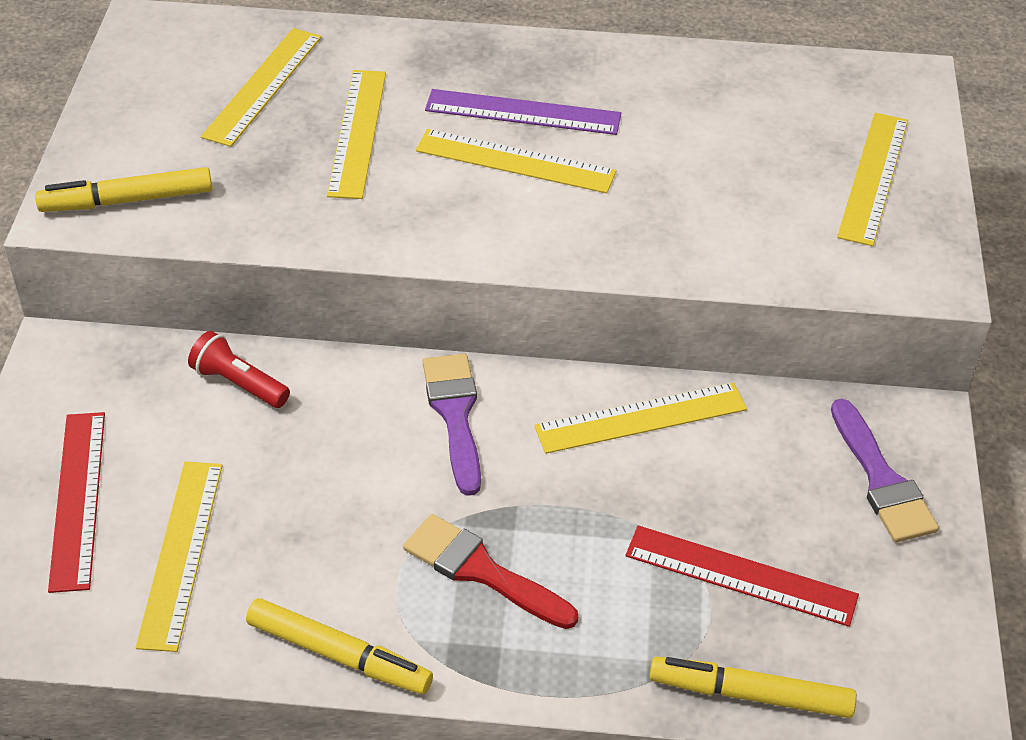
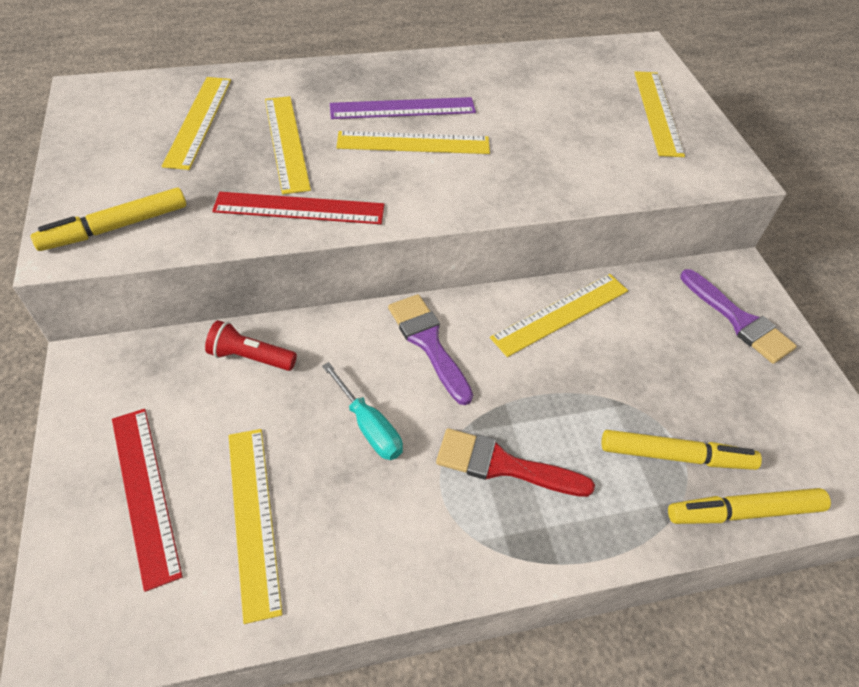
camera: 20 degrees left, 5 degrees up
yellow marker [246,598,433,694] -> yellow marker moved to [601,430,762,470]
red ruler [626,525,859,627] -> red ruler moved to [212,192,385,224]
none -> turquoise screwdriver [322,362,403,460]

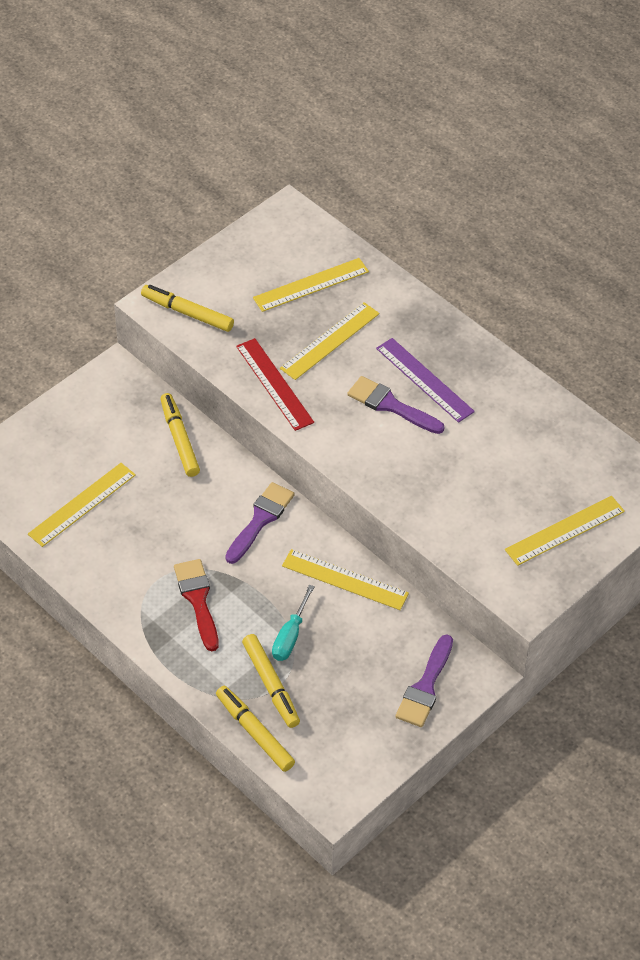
camera: 60 degrees right, 0 degrees up
red ruler [112,409,183,592] -> none
red flashlight [205,320,297,371] -> yellow marker [160,393,200,477]
turquoise screwdriver [322,362,403,460] -> turquoise screwdriver moved to [272,585,315,661]
yellow ruler [336,131,490,154] -> purple brush [347,376,444,434]

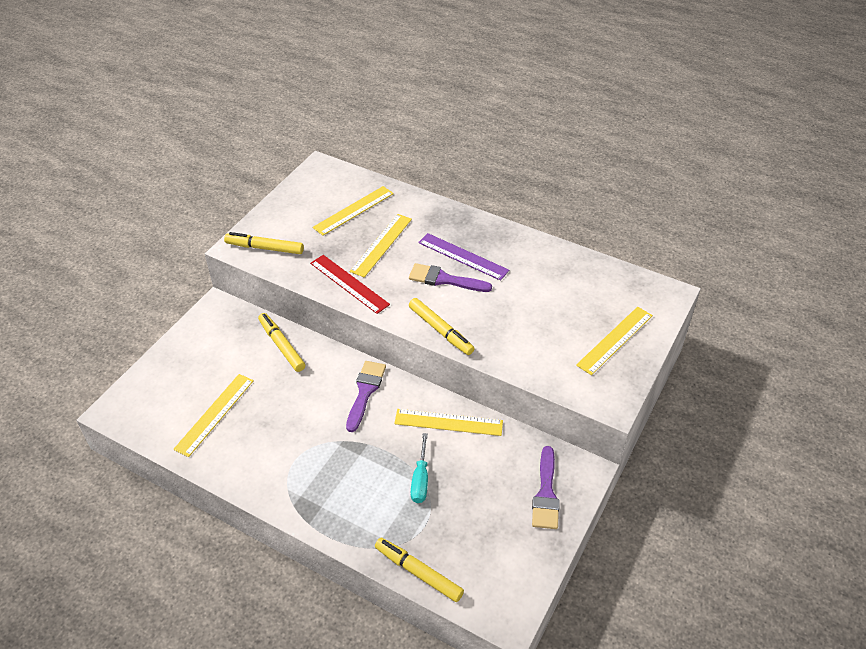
camera: 15 degrees left, 5 degrees down
red brush [174,559,219,652] -> none
yellow marker [242,634,300,728] -> yellow marker moved to [409,298,475,355]

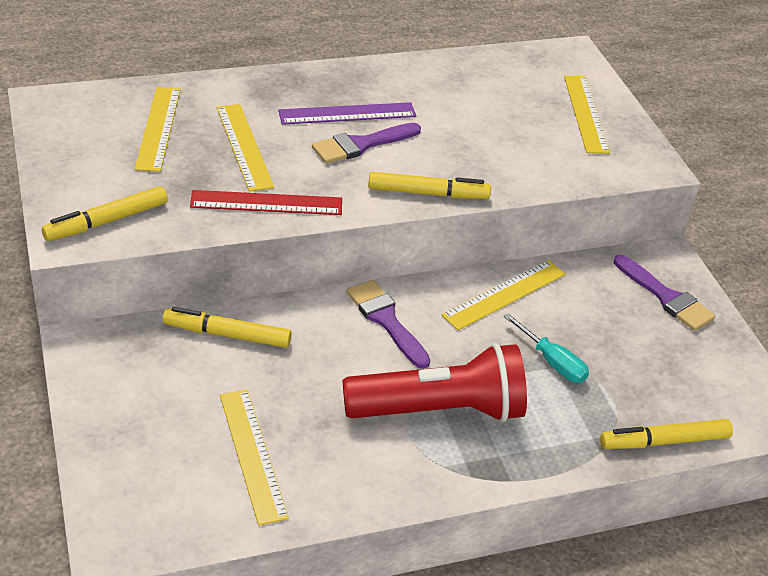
camera: 50 degrees left, 5 degrees down
none -> red flashlight [342,343,527,422]

